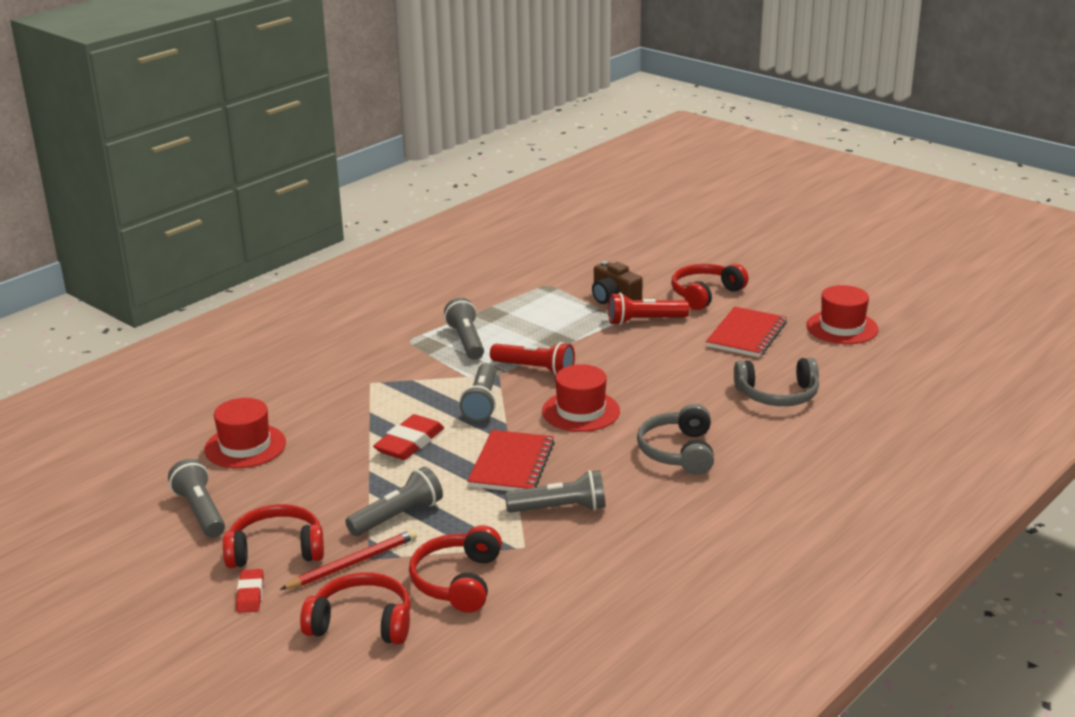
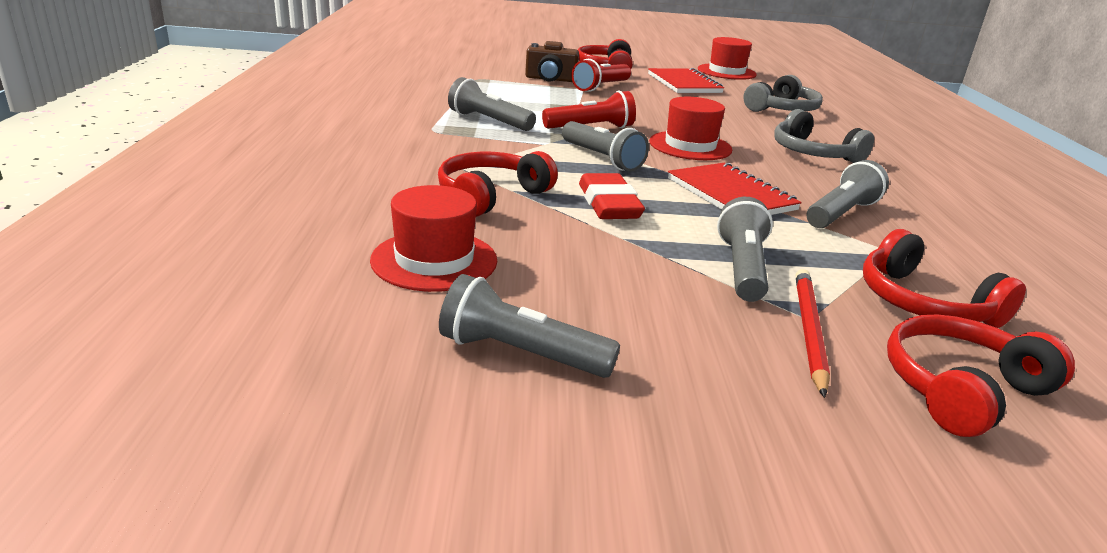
camera: 45 degrees left, 0 degrees up
red headphones [223,504,324,568] -> red headphones moved to [438,151,558,217]
red eraser [236,569,264,613] -> none

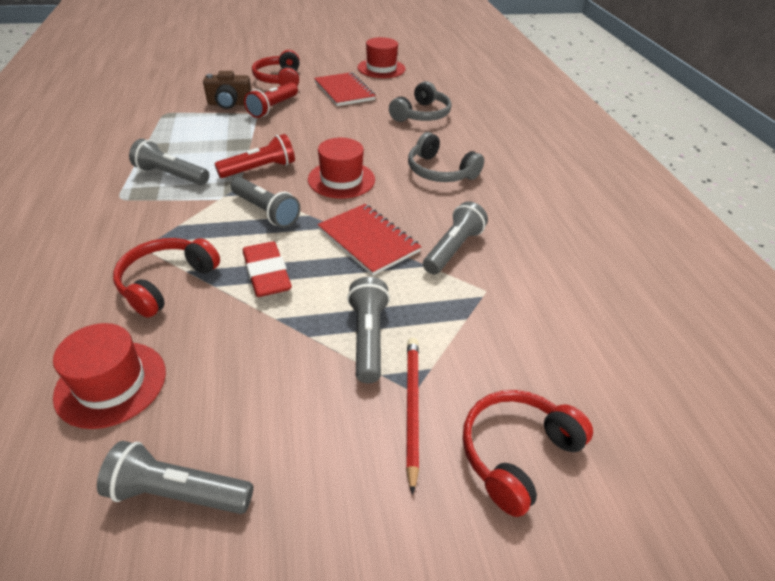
camera: 10 degrees left, 15 degrees up
red headphones [863,229,1026,328] -> none

